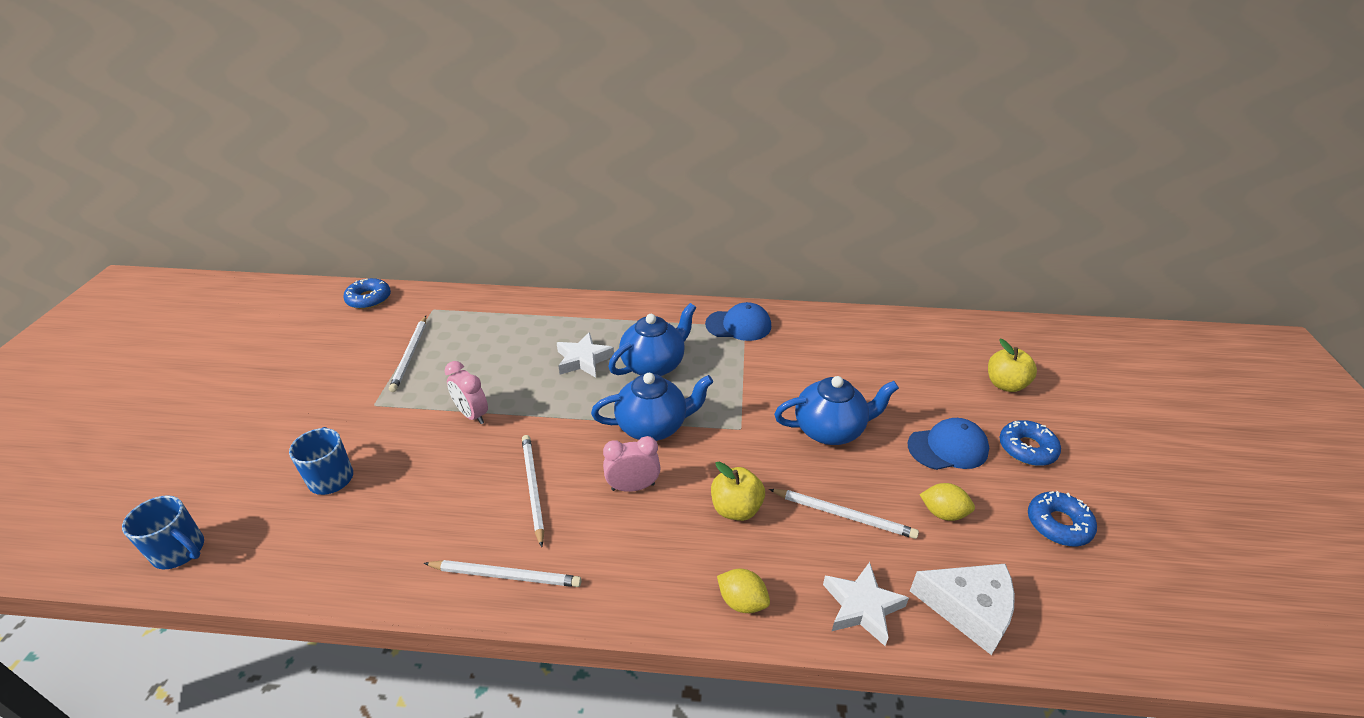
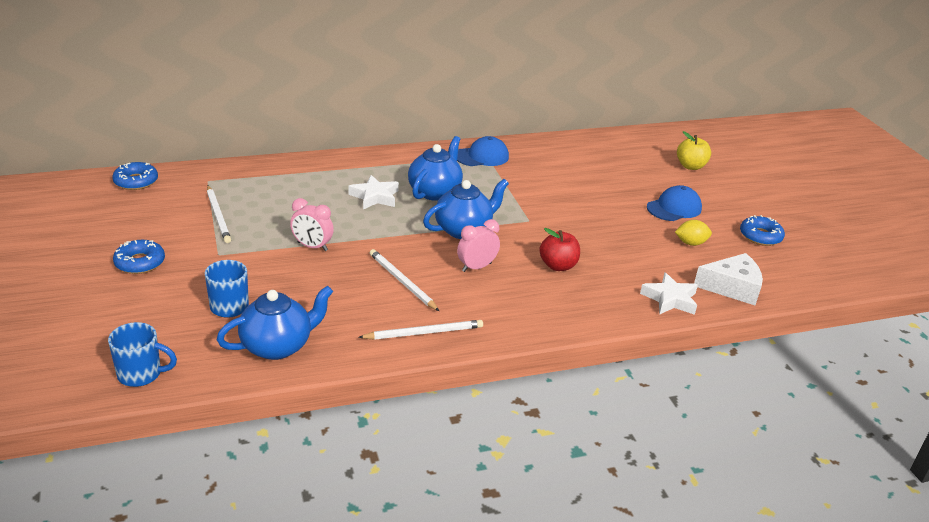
camera: 25 degrees left, 5 degrees down
yellow apple [711,462,765,521] -> red apple [539,228,580,271]
yellow lemon [717,569,770,613] -> none
white pencil [769,489,919,539] -> none
blue teapot [774,376,899,445] -> blue teapot moved to [216,285,333,360]
blue donut [999,420,1061,466] -> blue donut moved to [113,240,165,274]

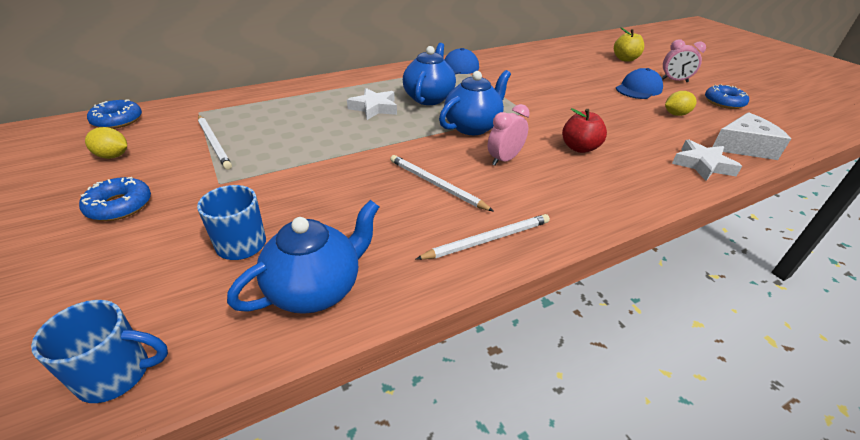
camera: 10 degrees left, 5 degrees up
pink clock [290,198,334,251] -> pink clock moved to [662,39,706,82]
none -> yellow lemon [85,127,127,159]

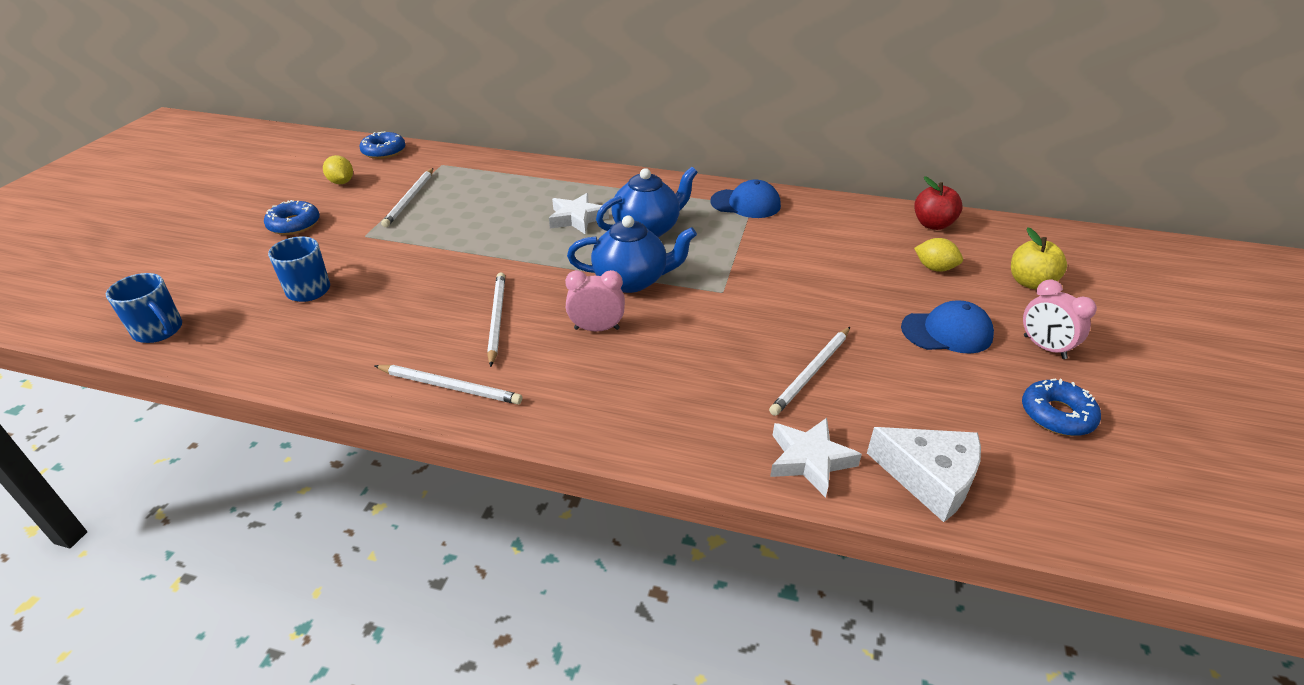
camera: 45 degrees right, 0 degrees up
blue teapot [227,200,379,314] -> none
red apple [562,108,607,153] -> red apple moved to [914,176,963,230]
yellow lemon [665,91,697,116] -> yellow lemon moved to [914,238,963,272]
none -> white pencil [769,327,850,416]

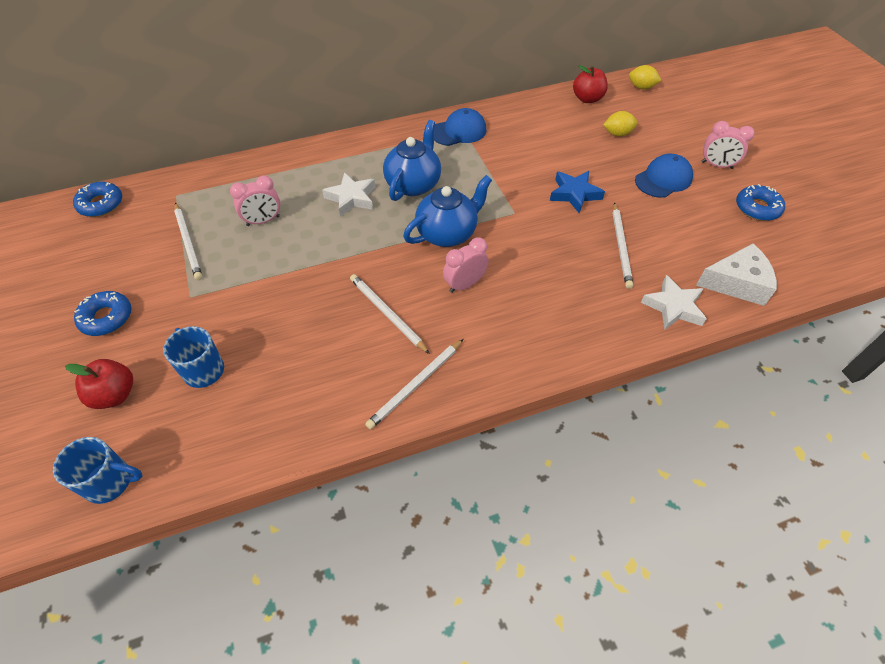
camera: 35 degrees left, 15 degrees up
yellow lemon [323,155,353,184] -> yellow lemon moved to [629,65,662,89]
white pencil [374,365,522,404] -> white pencil turned 150 degrees clockwise [365,339,463,430]
yellow apple [1011,227,1067,289] -> none
none -> red apple [65,359,133,409]
none -> pink clock [230,175,280,226]
none -> blue star [550,171,605,213]

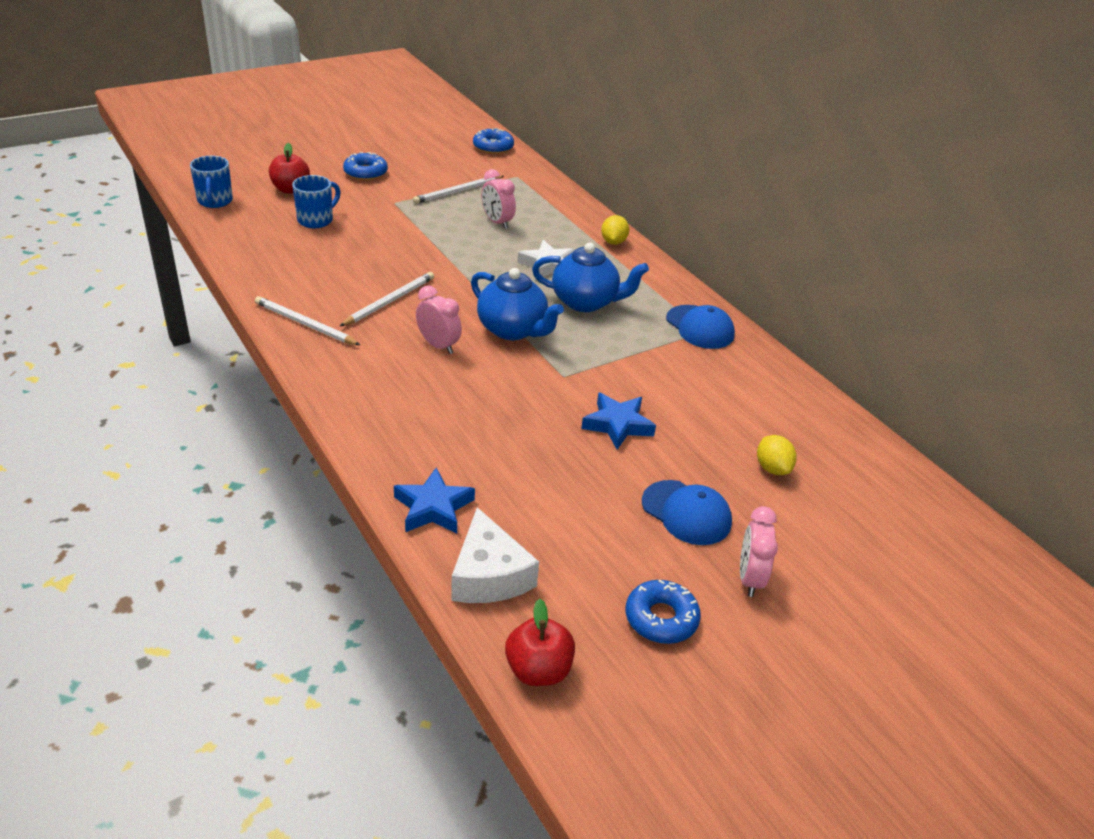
camera: 75 degrees right, 15 degrees down
red apple [573,65,608,103] -> red apple moved to [505,599,575,686]
white pencil [612,202,633,289] -> none
yellow lemon [629,65,662,89] -> yellow lemon moved to [601,215,629,245]
white star [641,275,707,330] -> blue star [394,468,475,534]

